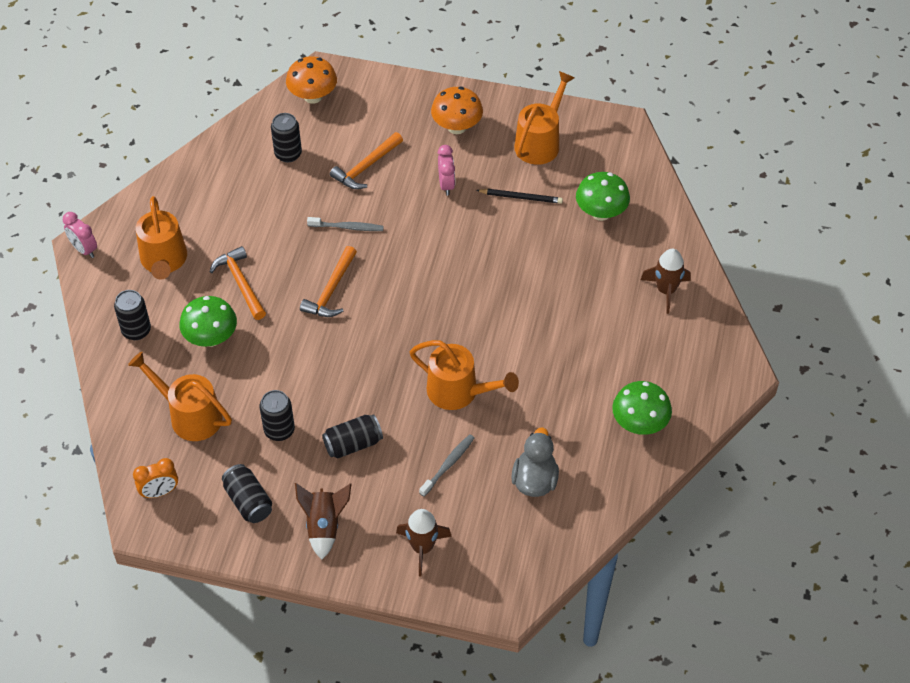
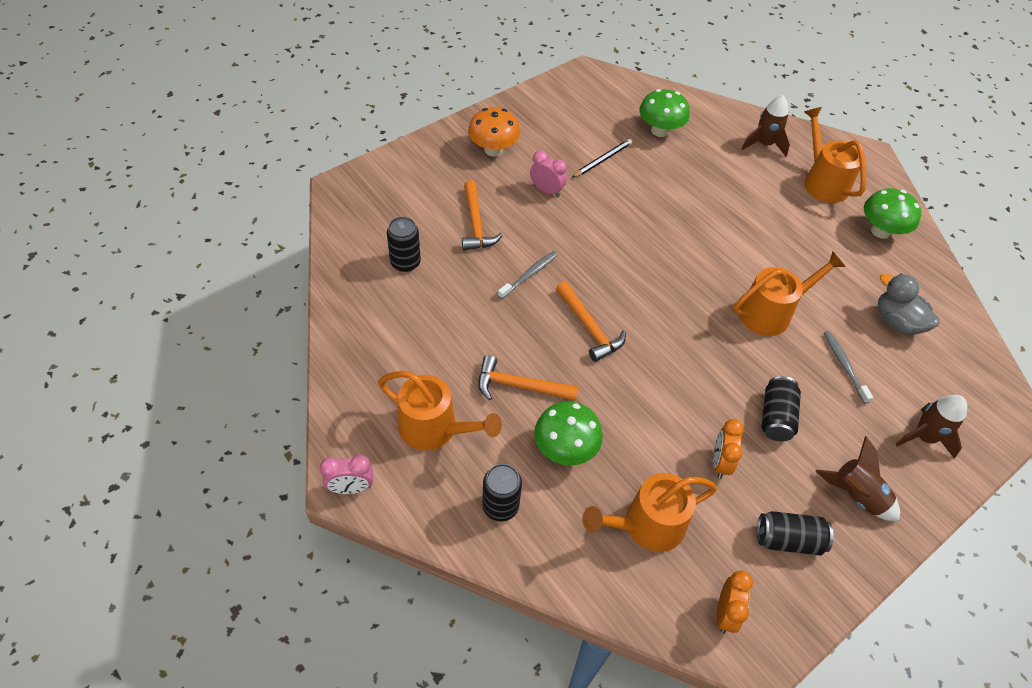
camera: 55 degrees left, 0 degrees up
black can [260,390,295,441] -> orange clock [713,419,744,479]
orange mushroom [286,56,337,104] -> none
orange watering can [514,71,575,165] -> orange watering can moved to [804,107,866,203]

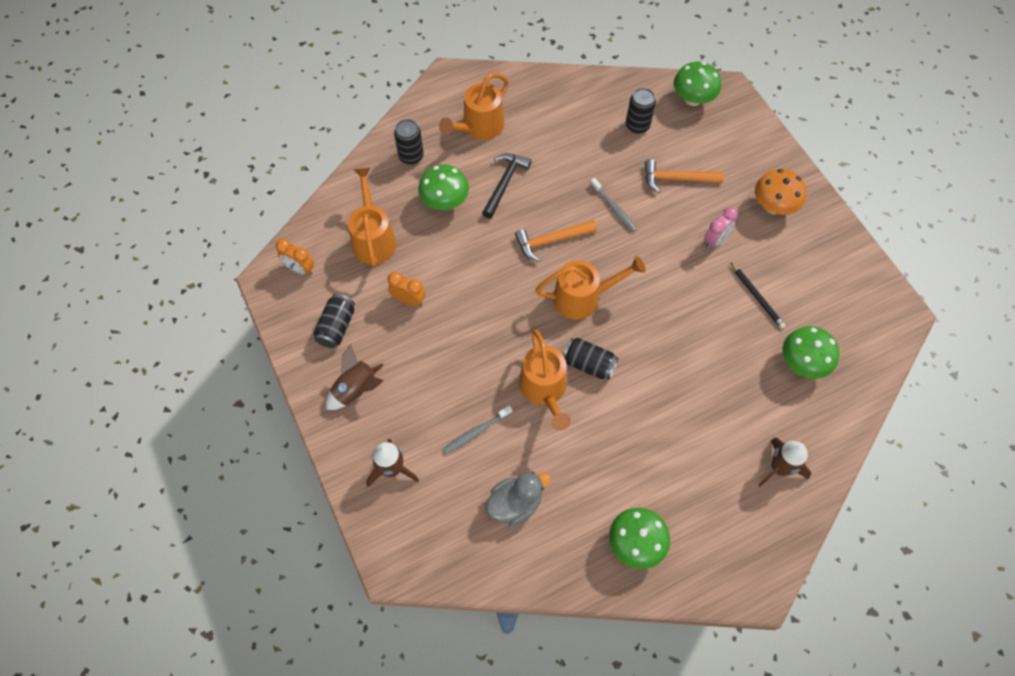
camera: 105 degrees right, 10 degrees up
pink clock [320,455,373,494] -> none
orange hammer [478,355,579,401] -> black hammer [482,153,532,218]
black can [762,376,801,441] -> black can moved to [563,338,619,380]
orange watering can [804,107,866,203] -> orange watering can moved to [535,256,646,320]
grey toothbrush [824,331,873,404] -> grey toothbrush turned 150 degrees clockwise [443,405,513,454]
none -> green mushroom [674,62,721,106]

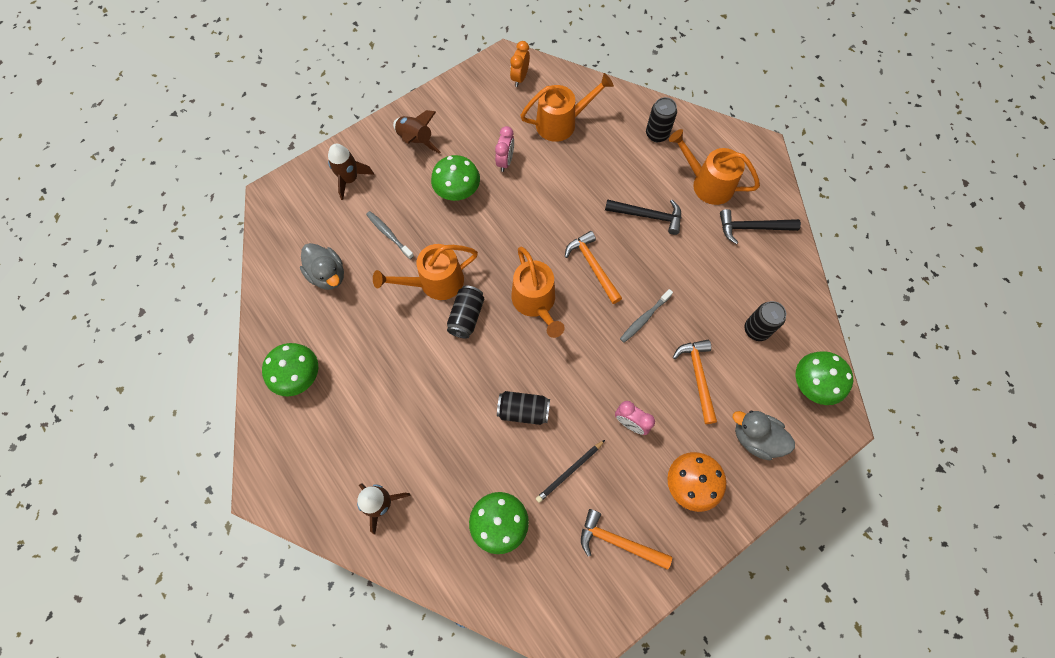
camera: 80 degrees right, 5 degrees up
black can [313,294,355,348] -> black can moved to [497,391,550,425]
orange clock [388,272,425,307] -> pink clock [495,126,514,172]
green mushroom [418,164,469,210] -> green mushroom moved to [431,155,480,201]
none -> orange hammer [581,509,672,570]
none -> black hammer [720,209,801,244]
none -> grey duck [733,410,795,460]

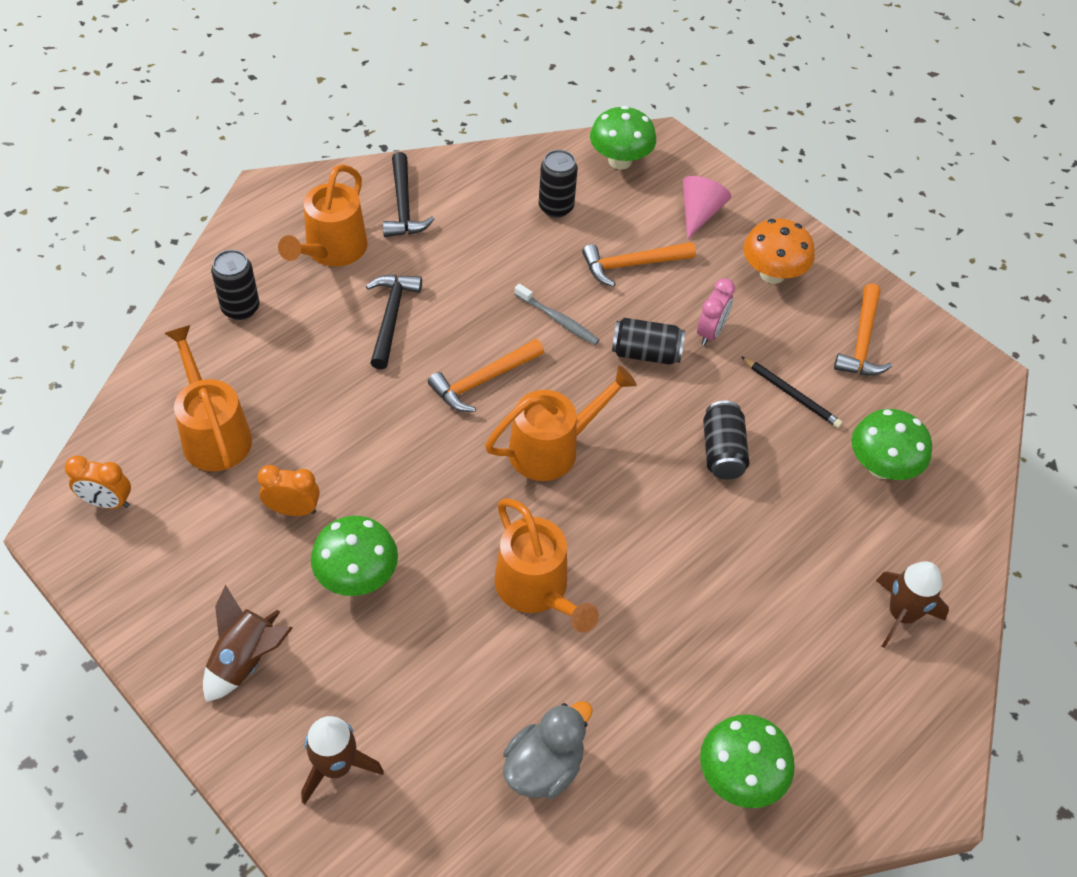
camera: 100 degrees left, 15 degrees down
grey toothbrush [366,211,414,259] -> none
black can [447,286,484,339] -> black can moved to [612,318,685,365]
pink clock [495,126,514,172] -> orange clock [257,465,320,516]
grey duck [733,410,795,460] -> pink cone [683,176,731,240]

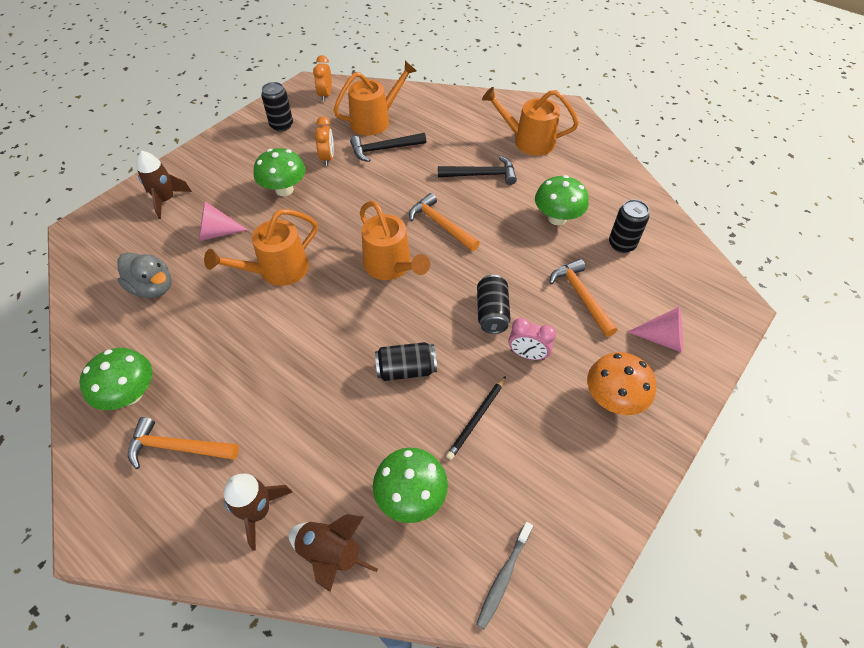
camera: 85 degrees right, 0 degrees up
brown rocket [203,585,293,702] -> brown rocket moved to [289,514,378,592]
black can [211,250,259,320] -> black can moved to [261,82,293,132]
black hammer [383,152,434,237] -> black hammer moved to [350,133,426,162]
grey toothbrush [514,284,600,345] -> grey toothbrush moved to [476,522,533,629]
green mushroom [590,106,656,169] -> green mushroom moved to [535,175,589,225]
orange hammer [834,283,892,376] -> orange hammer moved to [128,417,239,469]
none -> pink cone [199,201,248,241]

